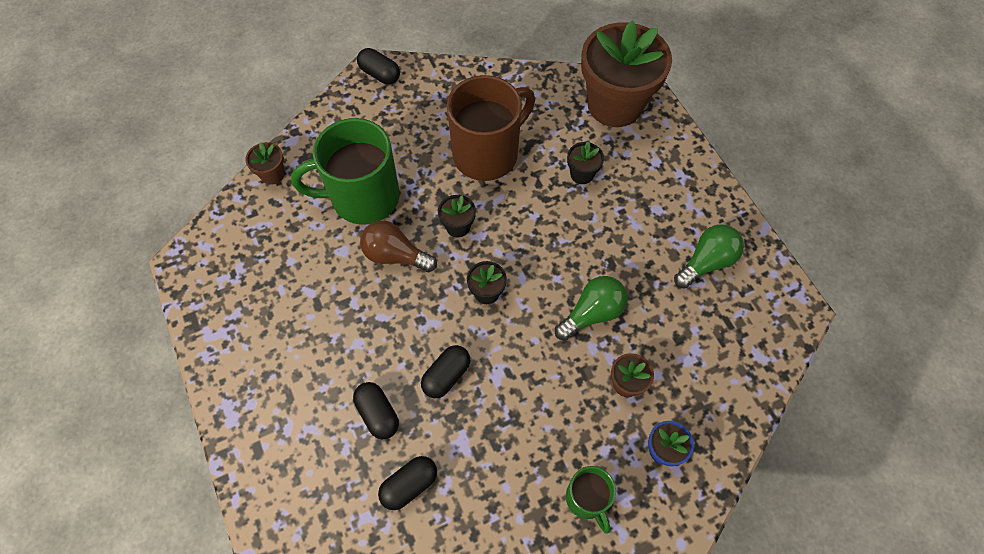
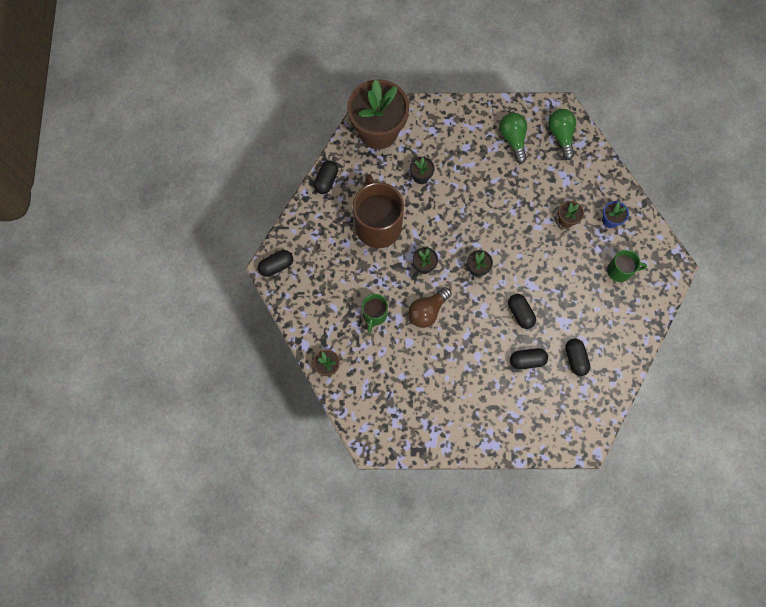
camera: 65 degrees left, 10 degrees up
green mug [291,118,399,225] -> green mug [362,294,388,333], size x0.51
green light bulb [555,276,627,341] -> green light bulb moved to [548,109,576,160]
none -> black capsule [314,161,338,194]

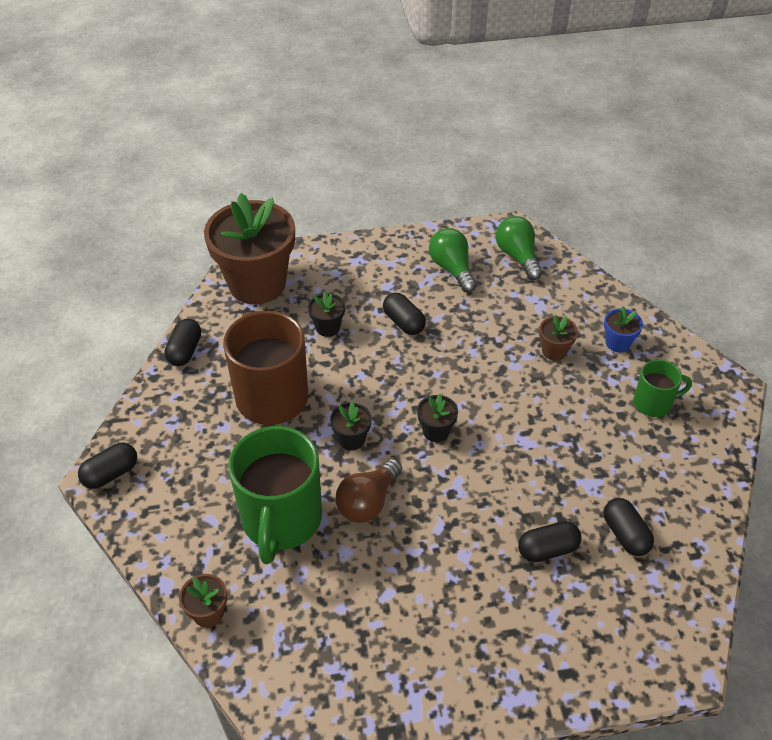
camera: 10 degrees left, 25 degrees down
green mug [362,294,388,333] -> green mug [228,426,322,564], size x1.95
black capsule [508,294,536,329] -> black capsule moved to [383,293,426,335]

